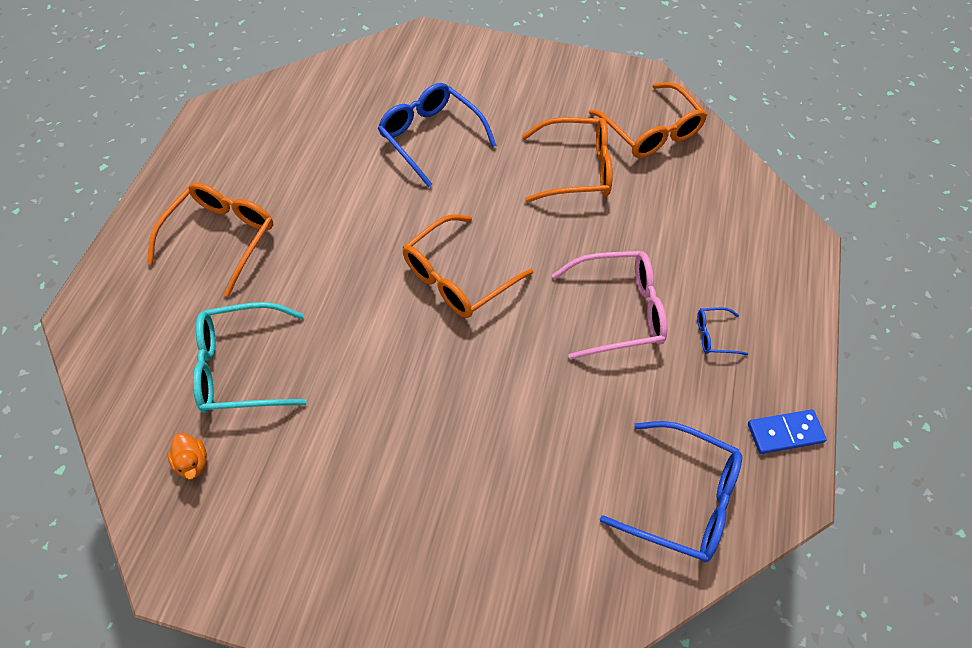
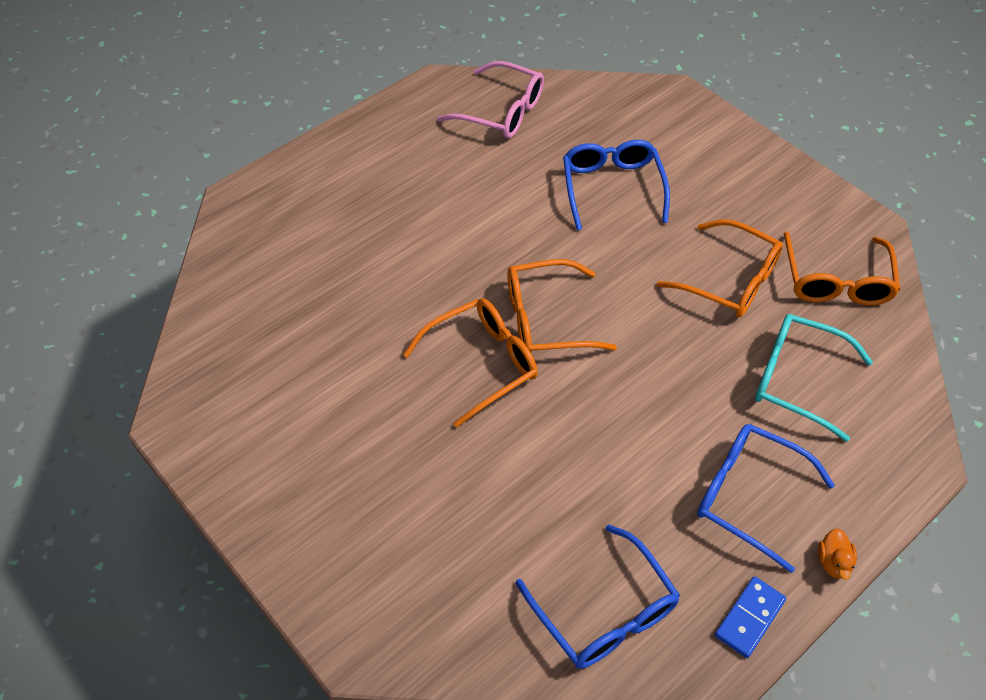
camera: 35 degrees right, 5 degrees down
orange glasses [147,183,274,296] -> orange glasses moved to [403,298,538,428]
orange duck [168,433,207,480] -> orange duck moved to [818,529,857,580]
turquoise glasses [193,302,307,413] -> turquoise glasses moved to [755,314,873,442]
pink glasses [552,251,667,360] -> pink glasses moved to [437,61,544,138]
blue glasses [697,307,748,355] -> blue glasses [697,424,835,573], size x2.14
blue domino [748,409,827,454] -> blue domino turned 75 degrees counterclockwise [715,576,786,658]

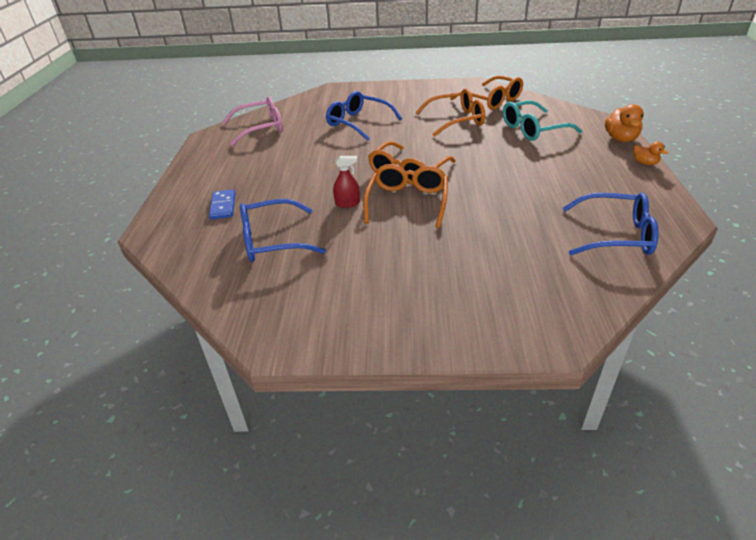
camera: 45 degrees left, 15 degrees down
blue glasses [697,424,835,573] -> blue glasses moved to [240,199,326,262]
blue domino [715,576,786,658] -> blue domino moved to [209,189,235,220]
none -> red spray bottle [333,156,360,208]
none -> orange duck [605,104,644,142]

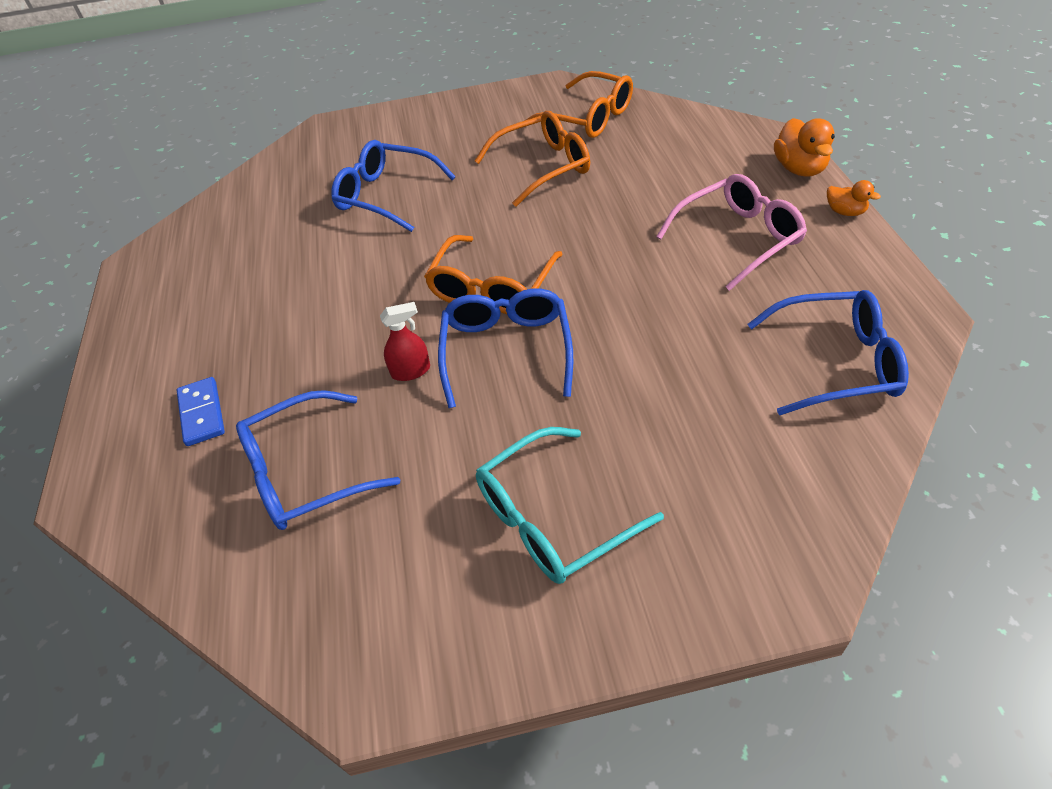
camera: 10 degrees left, 10 degrees up
pink glasses [223,96,283,146] -> pink glasses moved to [656,174,807,291]
orange glasses [363,164,448,228] -> blue glasses [438,288,573,408]
turquoise glasses [503,100,582,141] -> turquoise glasses moved to [476,427,664,584]

